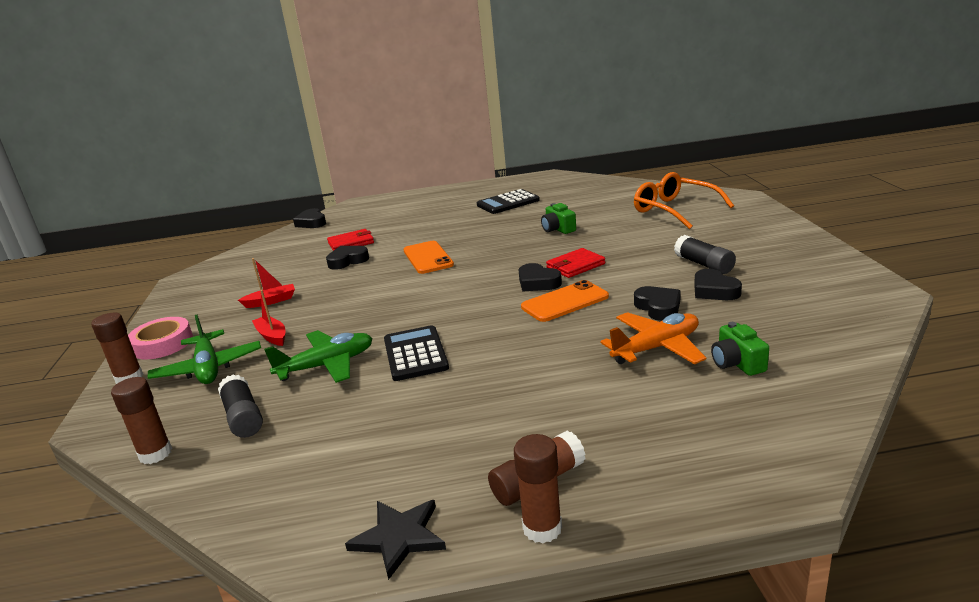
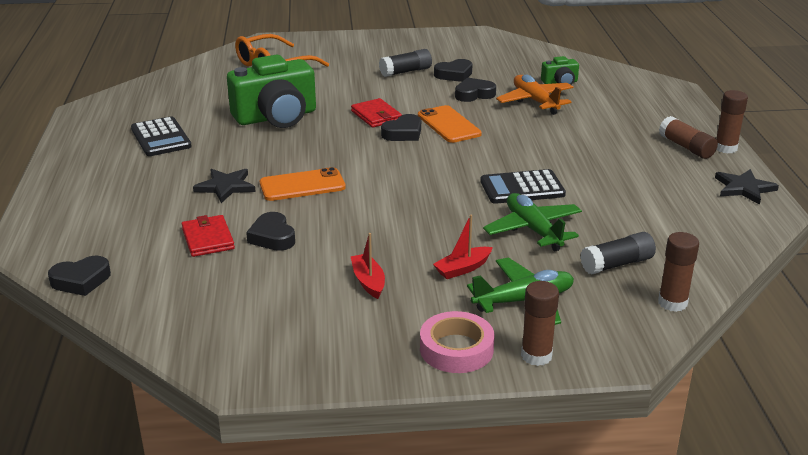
camera: 90 degrees left, 5 degrees up
green camera [541,203,576,234] -> green camera [227,55,316,128], size x2.17
none -> black star [193,169,256,203]

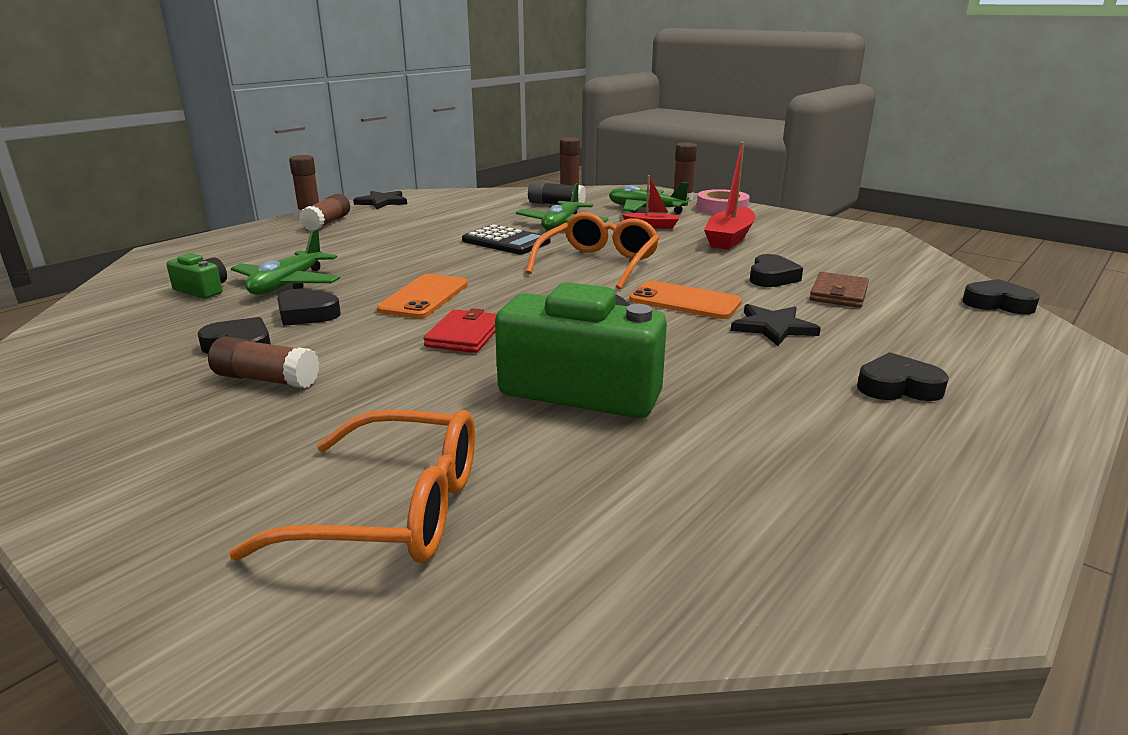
camera: 135 degrees left, 5 degrees down
black calculator [131,116,192,156] -> none
red wallet [182,215,235,257] -> brown wallet [810,272,869,308]
red boat [350,233,385,299] -> red boat [704,142,755,250], size x1.73
black glue stick [379,49,432,77] -> brown glue stick [208,336,319,388]
black heart [381,114,421,141] -> black heart moved to [857,352,949,401]
orange plane [496,75,573,115] -> green plane [231,229,340,295]
none -> orange glasses [526,212,660,290]

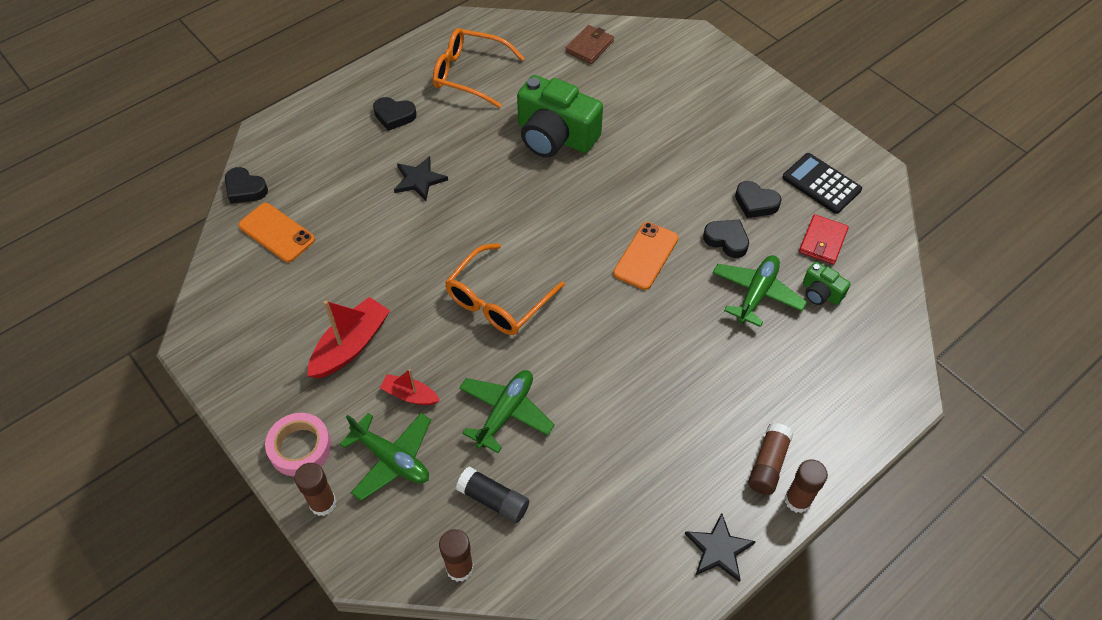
camera: 170 degrees left, 30 degrees up
brown glue stick [208,336,319,388] -> none
orange glasses [229,409,475,563] -> orange glasses moved to [433,28,525,108]
red wallet [424,308,497,353] -> red wallet moved to [799,214,849,264]
black calculator [462,224,551,255] -> black calculator moved to [782,153,862,214]
orange phone [629,281,742,319] -> orange phone moved to [238,203,315,262]
black heart [750,254,803,287] -> none
brown wallet [810,272,869,308] -> brown wallet moved to [566,25,614,64]

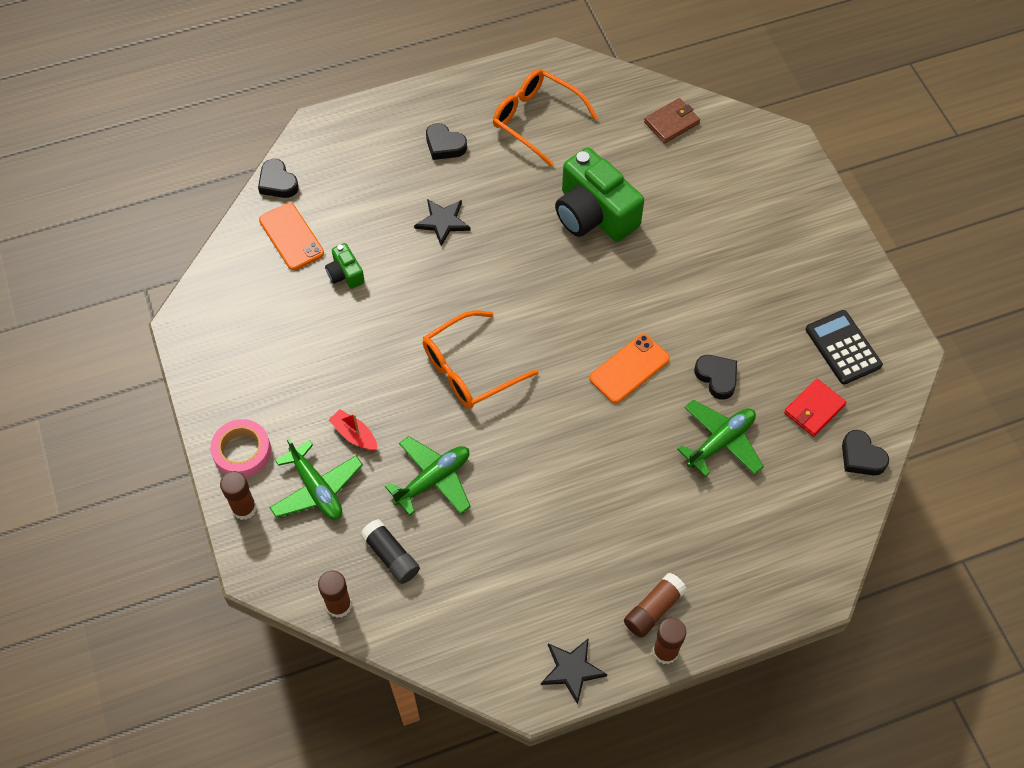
camera: 20 degrees right, 5 degrees up
red boat [307,297,390,378] -> none
black heart [735,181,782,218] -> black heart moved to [842,430,889,476]
green camera [803,262,851,305] -> green camera moved to [325,243,365,289]

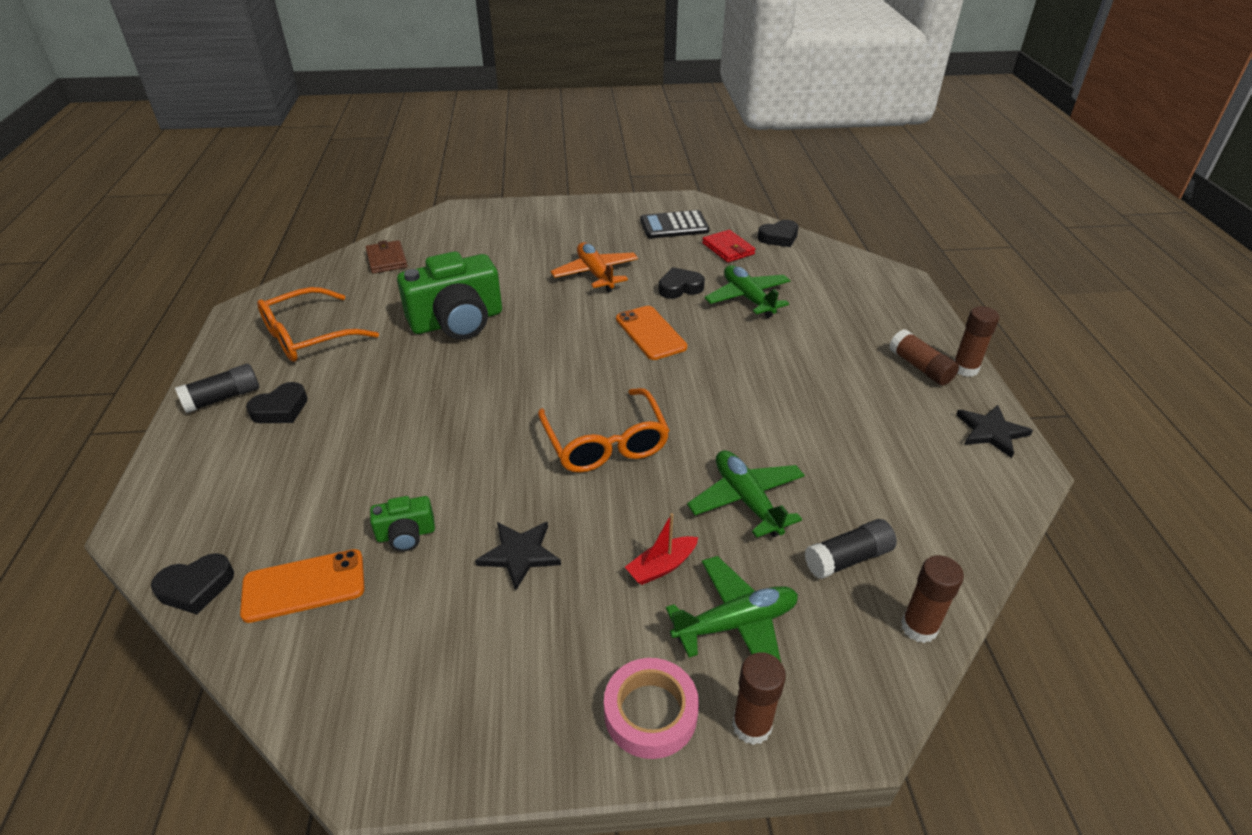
camera: 75 degrees left, 20 degrees down
black star [414,199,471,246] -> black star moved to [475,522,561,590]
none -> black glue stick [175,364,259,413]
none -> orange plane [550,242,638,292]

